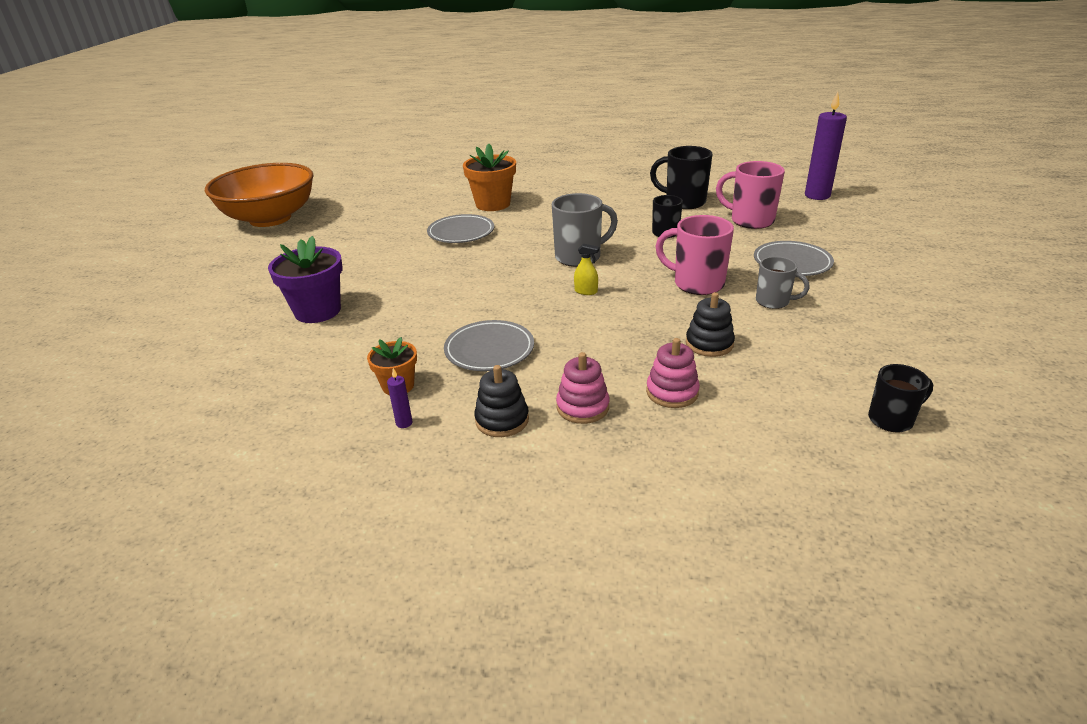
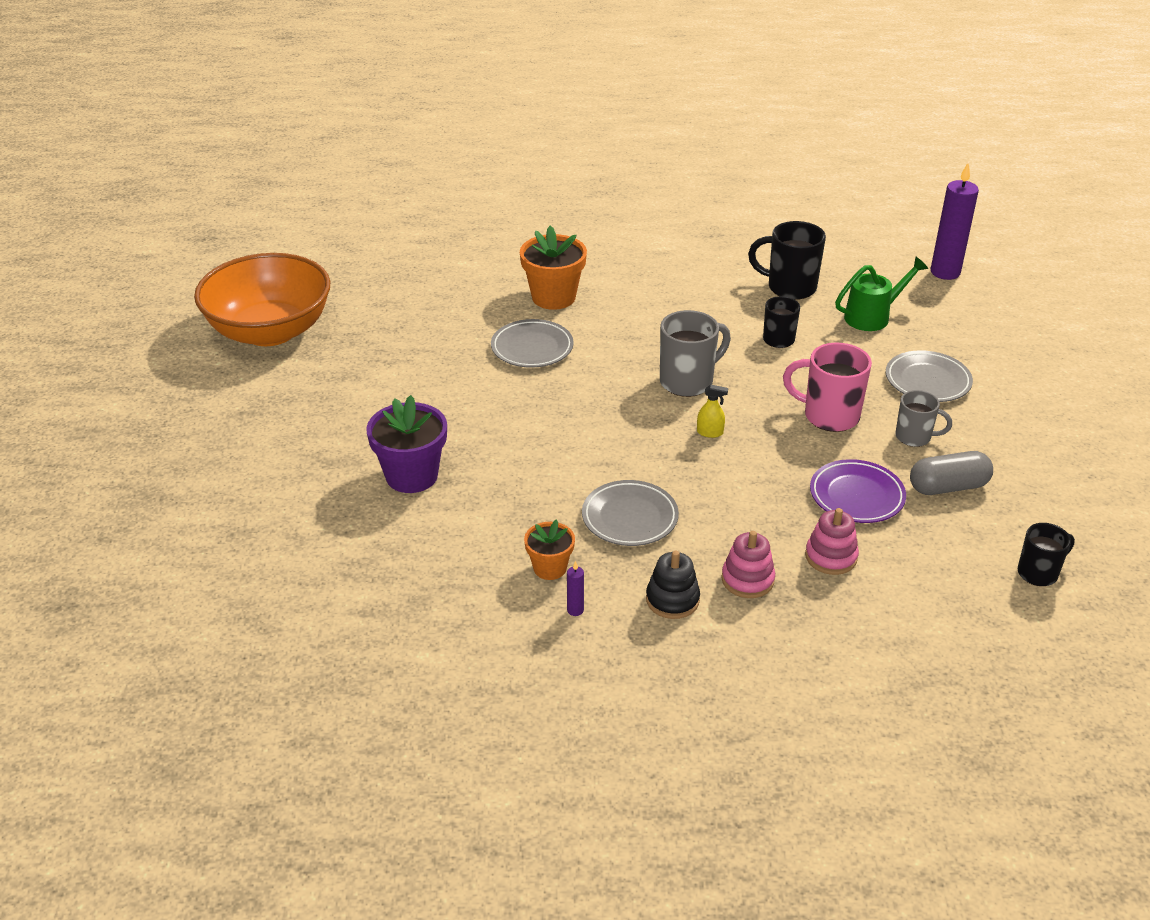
camera: 10 degrees left, 5 degrees up
black stacking toy [686,292,735,357] -> purple plate [810,459,906,523]
pink mug [716,161,785,229] -> green watering can [835,257,928,331]
none -> grey capsule [910,451,993,495]

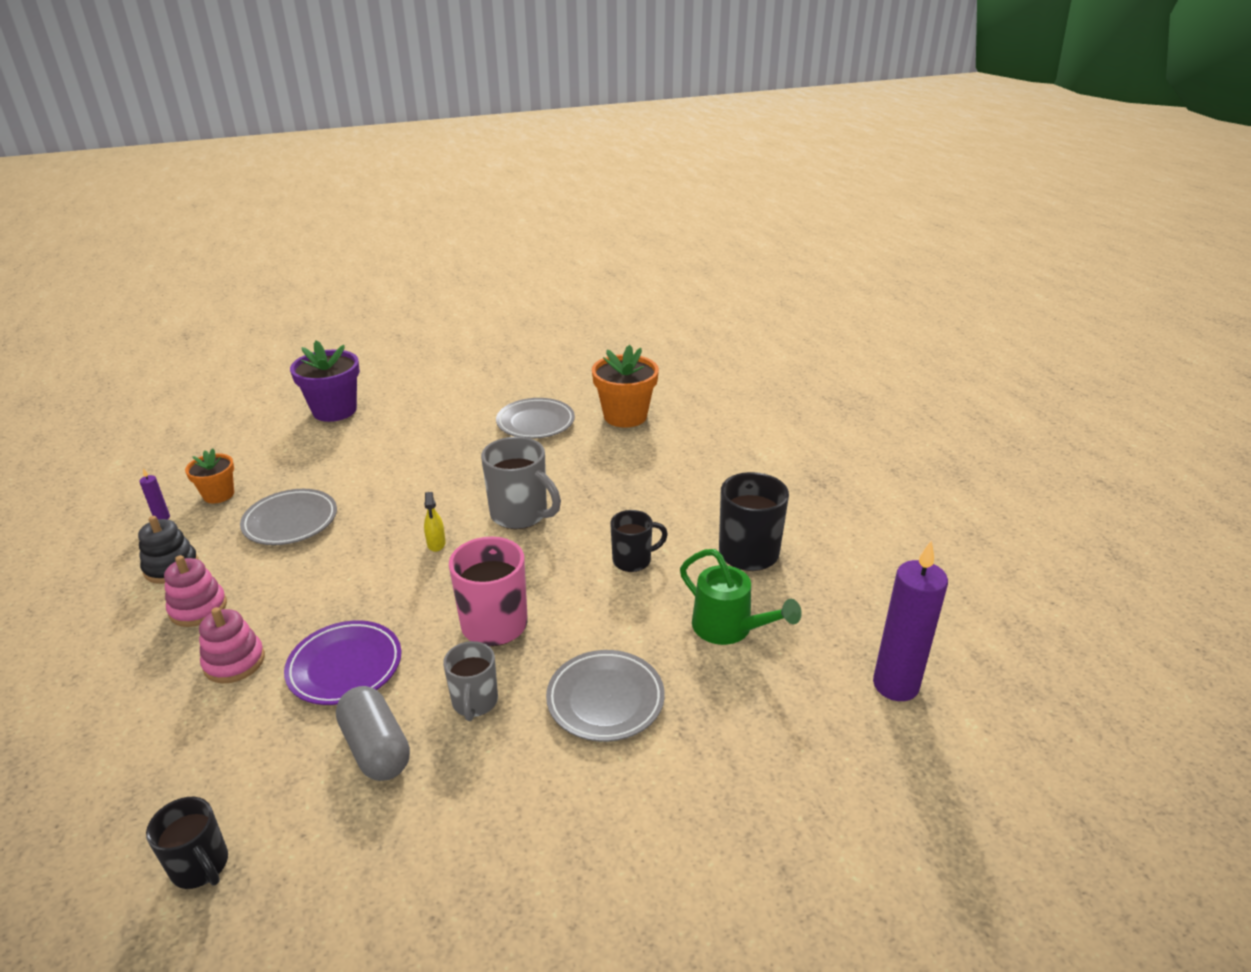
camera: 70 degrees right, 5 degrees down
orange bowl [194,253,330,346] -> none

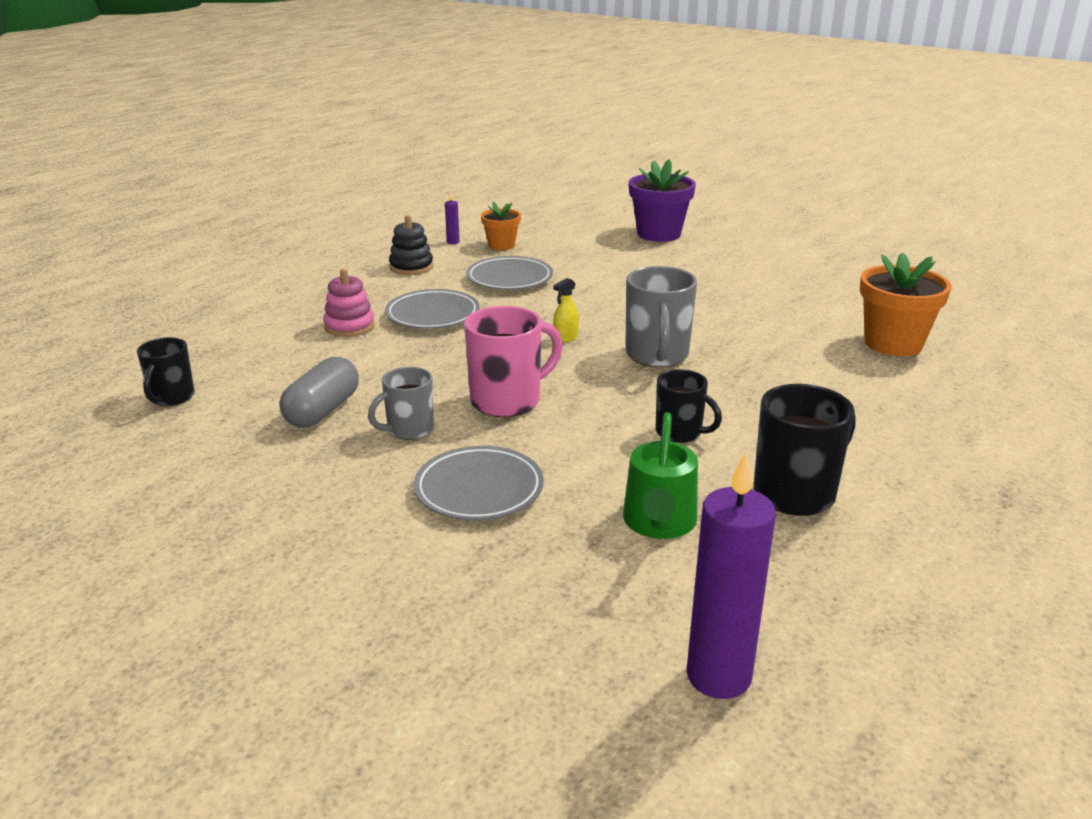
camera: 55 degrees right, 5 degrees down
pink stacking toy [164,555,227,627] -> none
purple plate [284,620,401,705] -> none
grey plate [496,398,575,439] -> grey plate moved to [385,289,480,329]

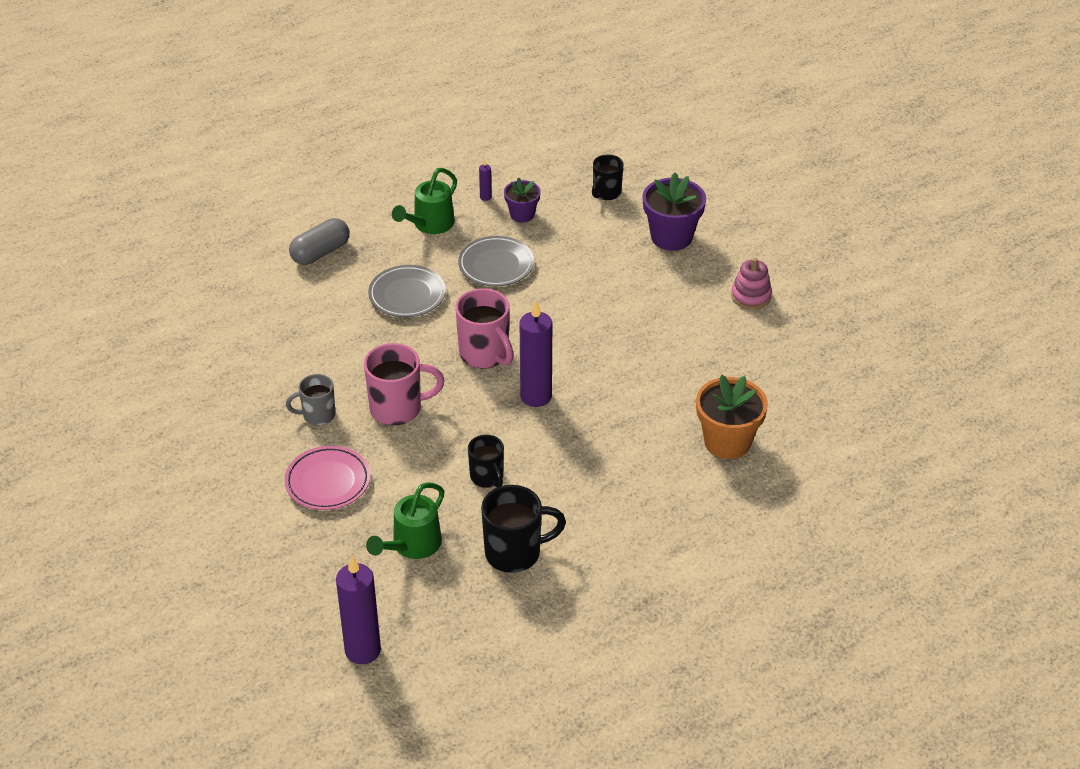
camera: 25 degrees right, 15 degrees up
black mug [137,337,195,406] -> black mug moved to [592,155,623,200]
grey capsule [279,357,359,428] -> grey capsule moved to [289,218,350,265]
pink stacking toy [323,268,375,337] -> pink stacking toy moved to [731,258,772,309]
black stacking toy [389,215,433,275] -> green watering can [392,168,457,234]
grey plate [414,446,544,520] -> pink plate [284,446,370,510]
orange flower pot [481,202,521,250] -> purple flower pot [504,178,541,223]
yellow spray bottle [553,278,579,343] -> pink mug [455,288,514,368]
grey mug [625,266,697,367] -> purple candle [520,301,552,407]

